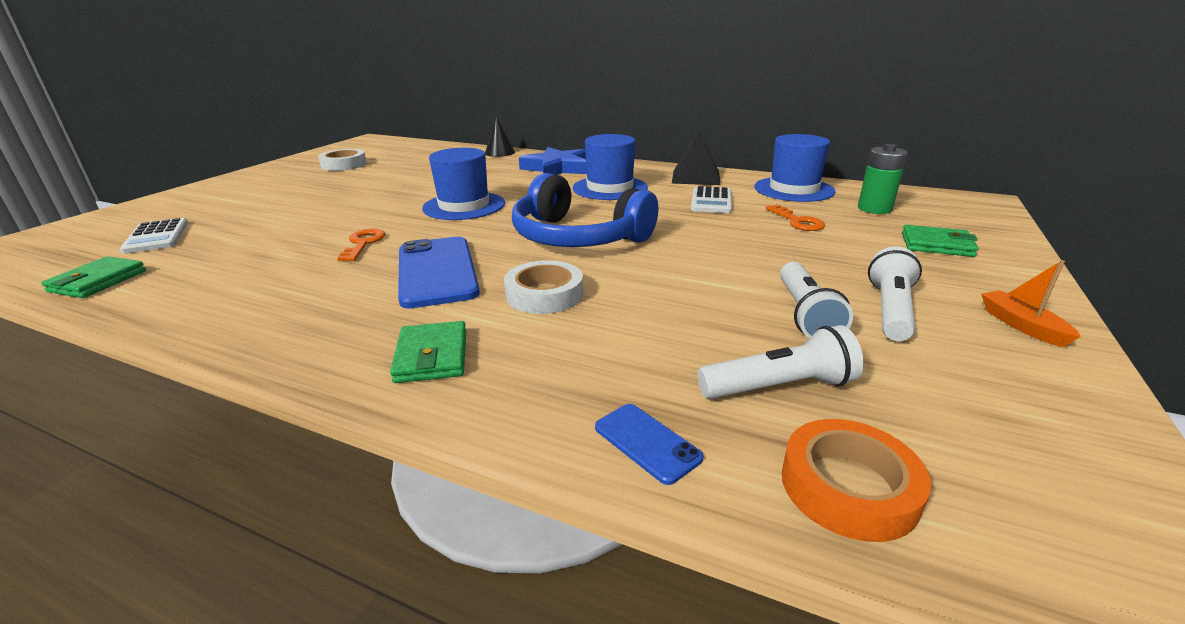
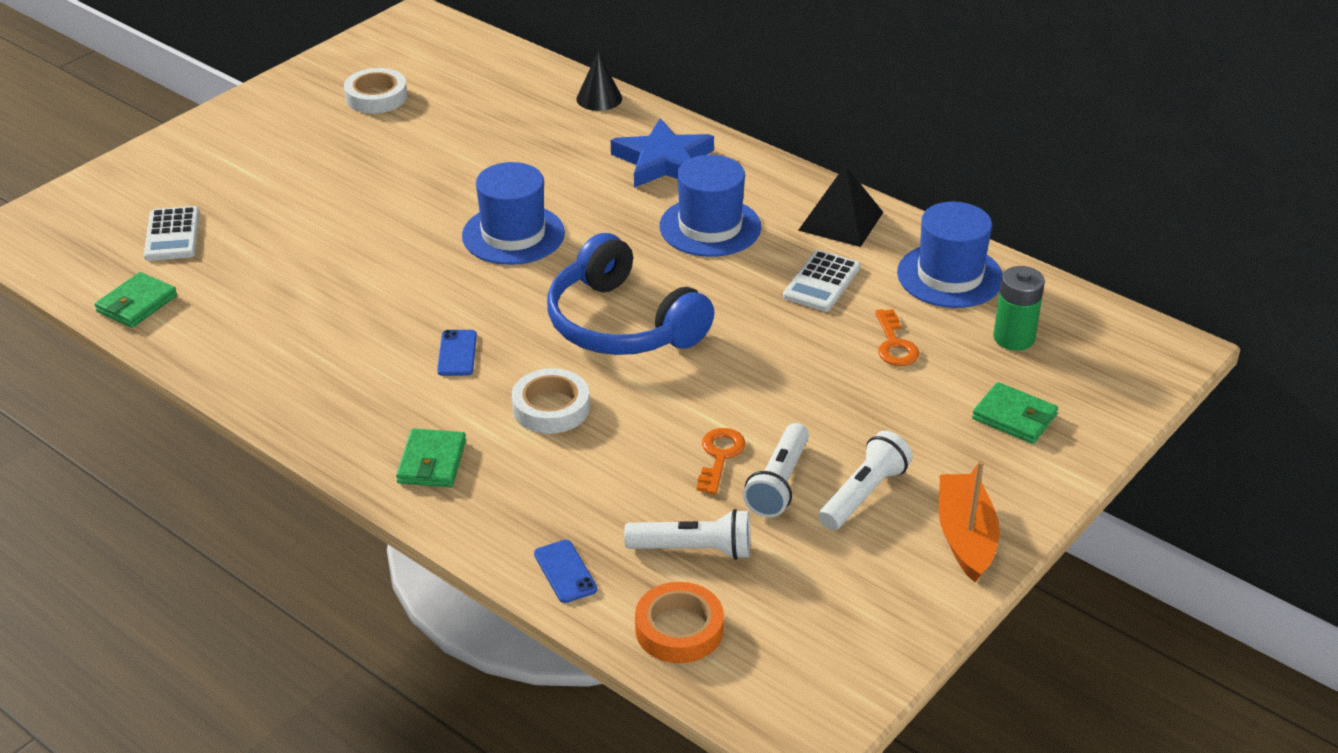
camera: 15 degrees right, 10 degrees up
orange key [337,229,385,261] -> orange key moved to [697,428,746,494]
blue phone [398,237,480,308] -> blue phone [437,330,477,376], size x0.47
orange boat [981,260,1081,347] -> orange boat [939,460,1000,583], size x1.60

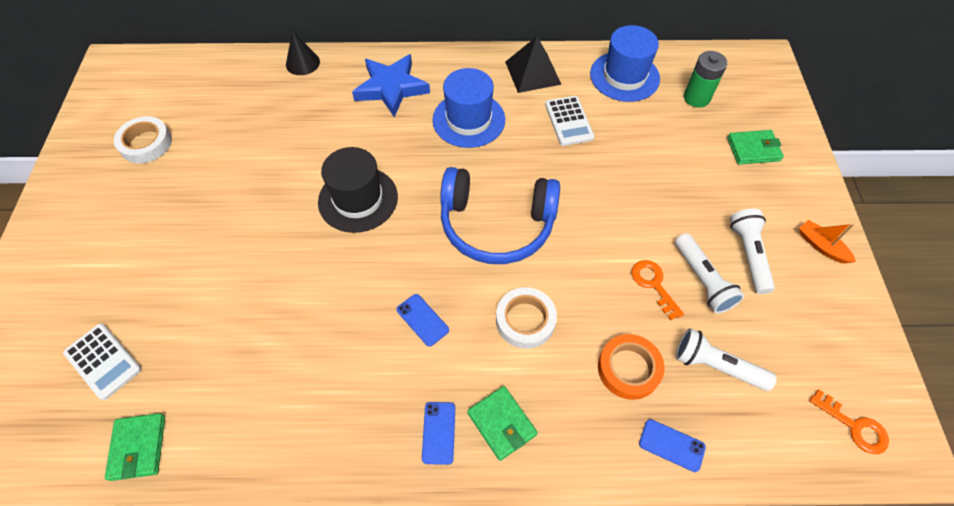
camera: 40 degrees left, 20 degrees up
blue hat [462,162,565,265] -> black hat [318,147,398,233]
white flashlight [624,509,750,560] -> white flashlight turned 120 degrees counterclockwise [676,328,777,391]
orange tape [635,582,724,663] -> orange tape moved to [598,334,665,400]
orange key [875,309,919,366] -> orange key moved to [810,389,889,454]
orange boat [939,460,1000,583] -> orange boat [799,220,856,264], size x0.63
none -> blue phone [422,402,455,465]

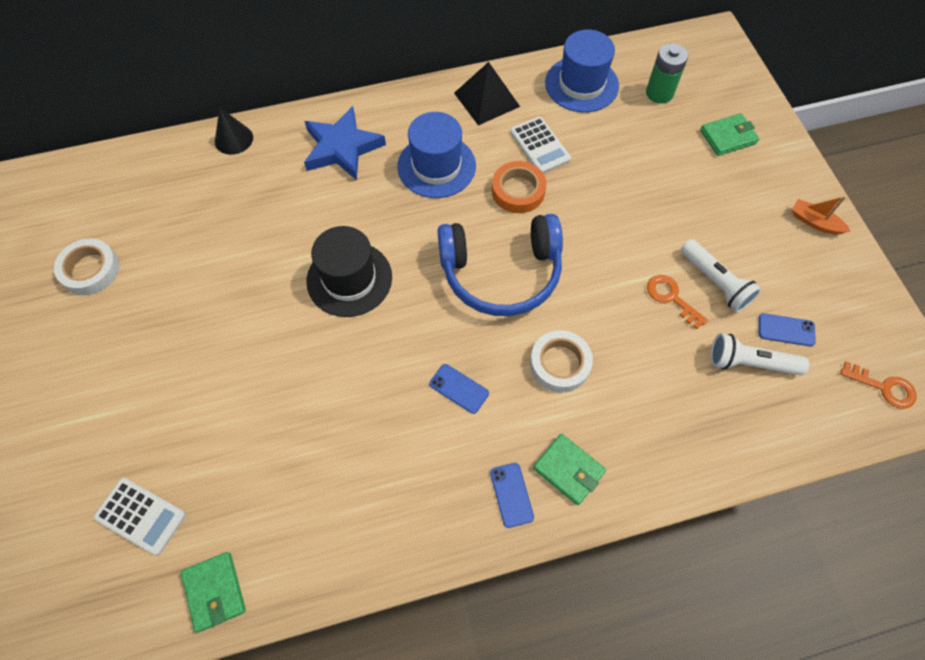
camera: 15 degrees left, 5 degrees up
orange tape [598,334,665,400] -> orange tape moved to [492,161,546,213]
blue phone [639,419,706,472] -> blue phone moved to [759,313,816,346]
white flashlight [730,209,775,294] -> none

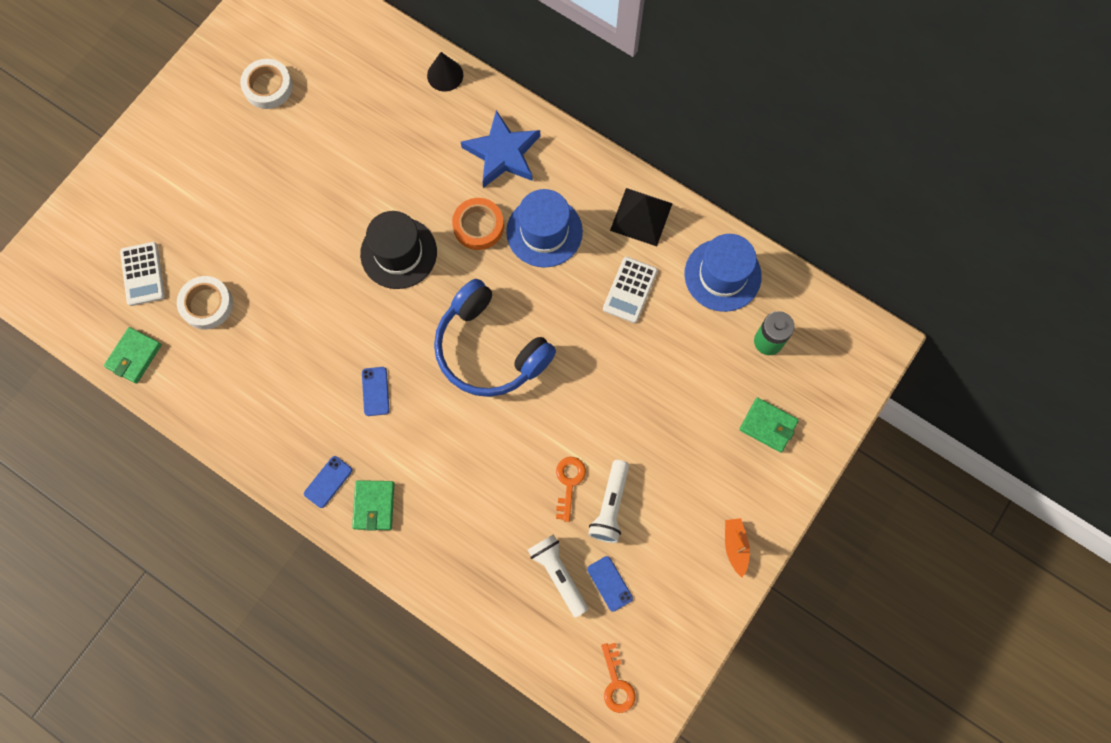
camera: 50 degrees right, 10 degrees up
orange tape [492,161,546,213] -> orange tape moved to [452,198,504,250]
white tape [530,330,593,393] -> white tape moved to [177,276,233,329]

